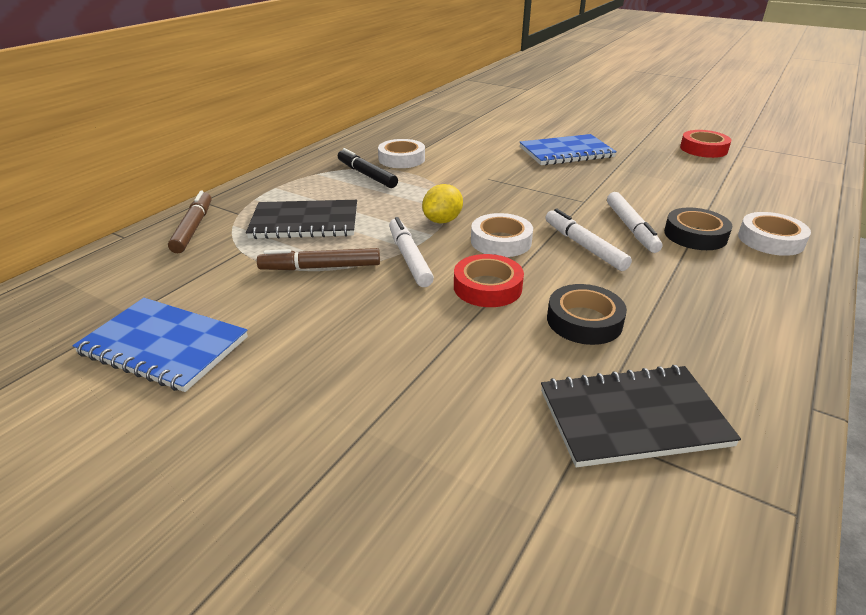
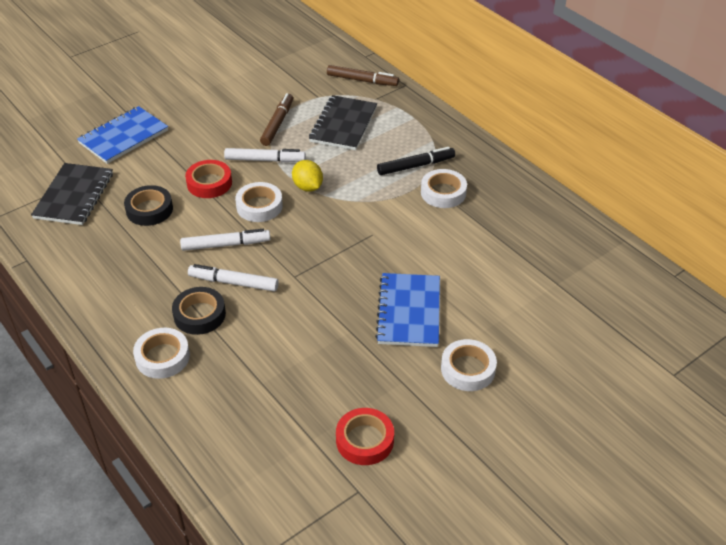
camera: 110 degrees right, 10 degrees up
blue notebook [72,298,248,392] -> blue notebook moved to [77,106,168,164]
none -> white tape [441,339,497,391]

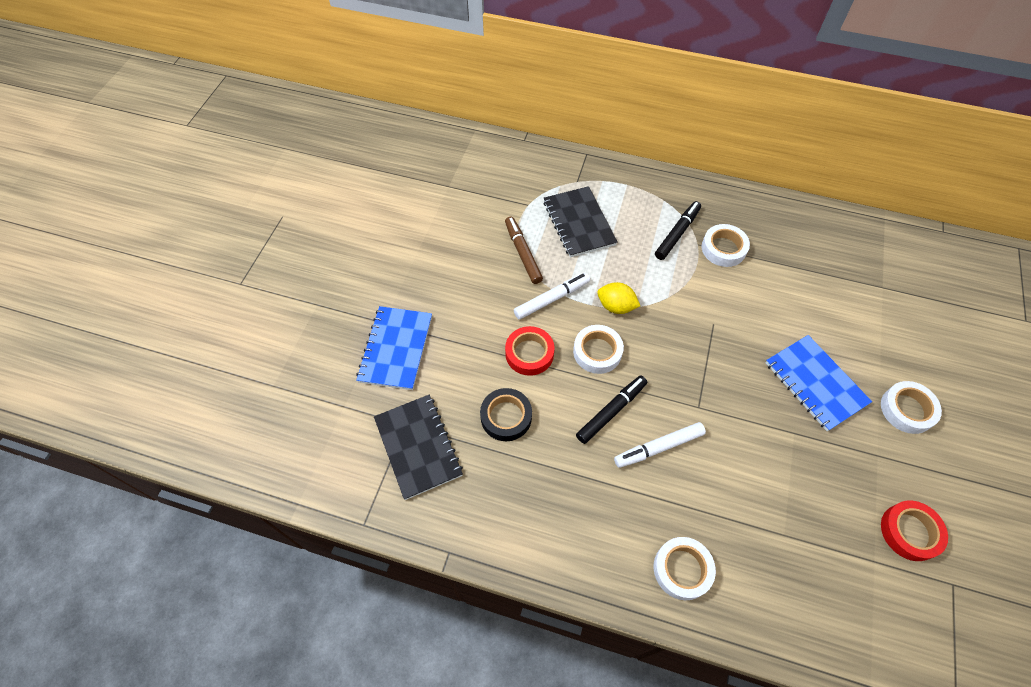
camera: 35 degrees left, 15 degrees up
black tape [172,287,226,335] -> none
white marker [180,229,270,251] -> black marker [576,376,647,444]
brown marker [327,65,399,86] -> none

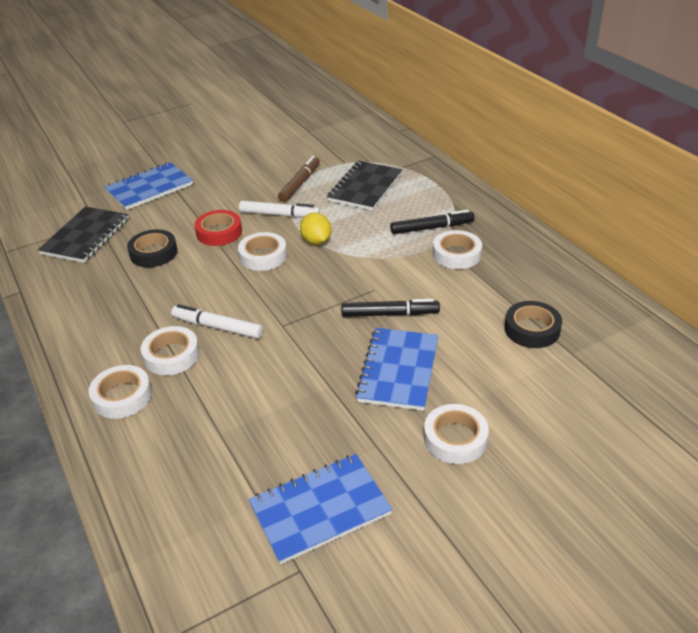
camera: 45 degrees right, 20 degrees down
black marker [576,376,647,444] -> black marker moved to [341,299,440,317]
red tape [881,501,948,561] -> blue notebook [249,454,393,565]
none -> white tape [141,326,200,375]
none -> black tape [504,301,562,348]

